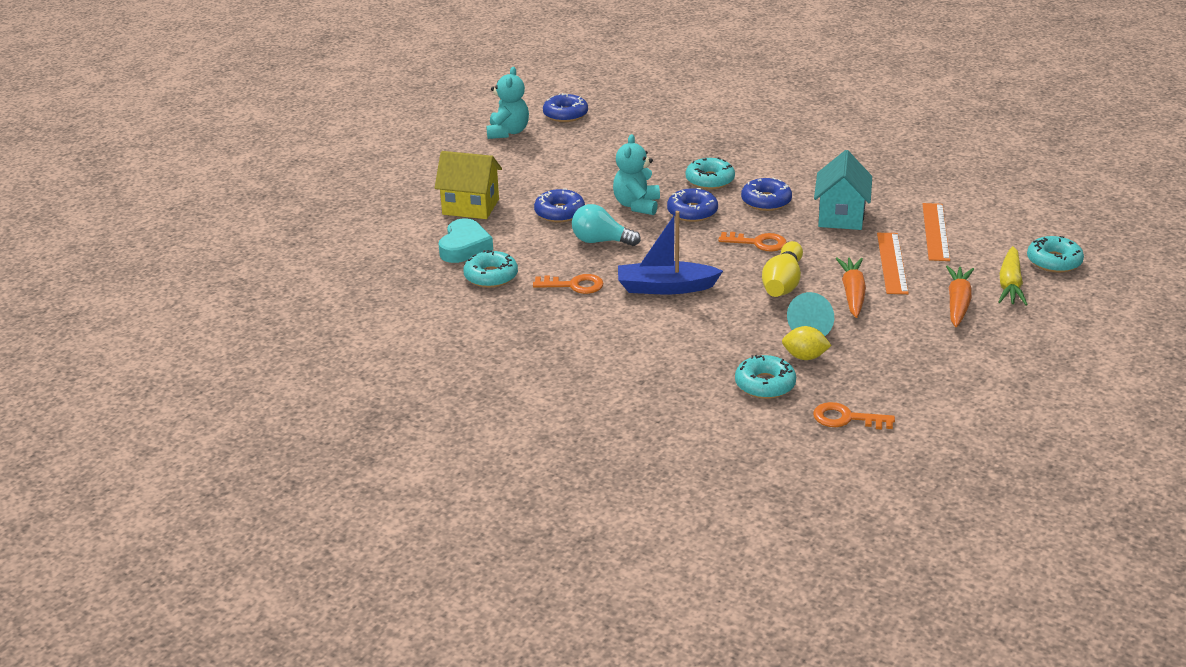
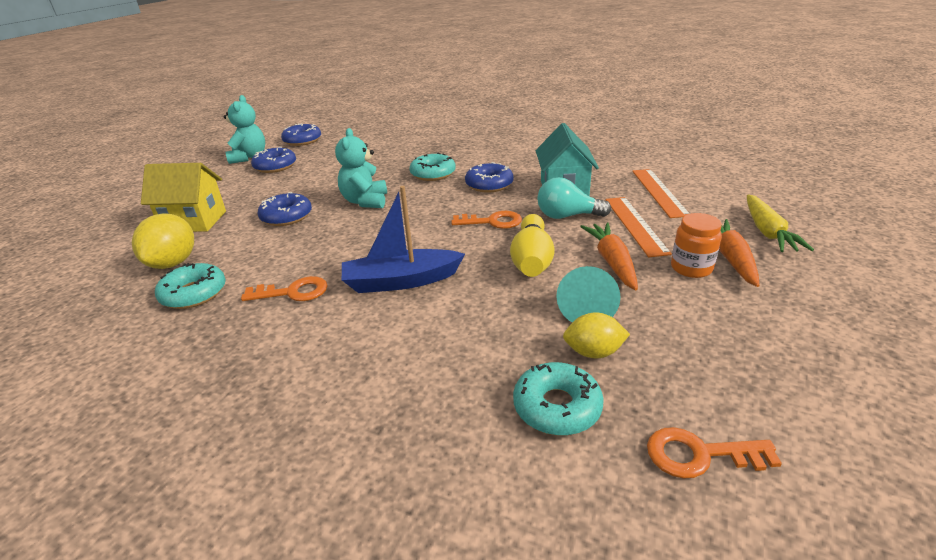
camera: 10 degrees left, 0 degrees up
turquoise heart [439,218,493,263] -> yellow lemon [132,213,194,269]
turquoise light bulb [572,204,641,246] -> turquoise light bulb moved to [537,177,611,219]
blue donut [667,188,718,222] -> blue donut moved to [251,147,296,173]
turquoise donut [1027,236,1084,273] -> none
none -> orange jar [671,213,722,278]

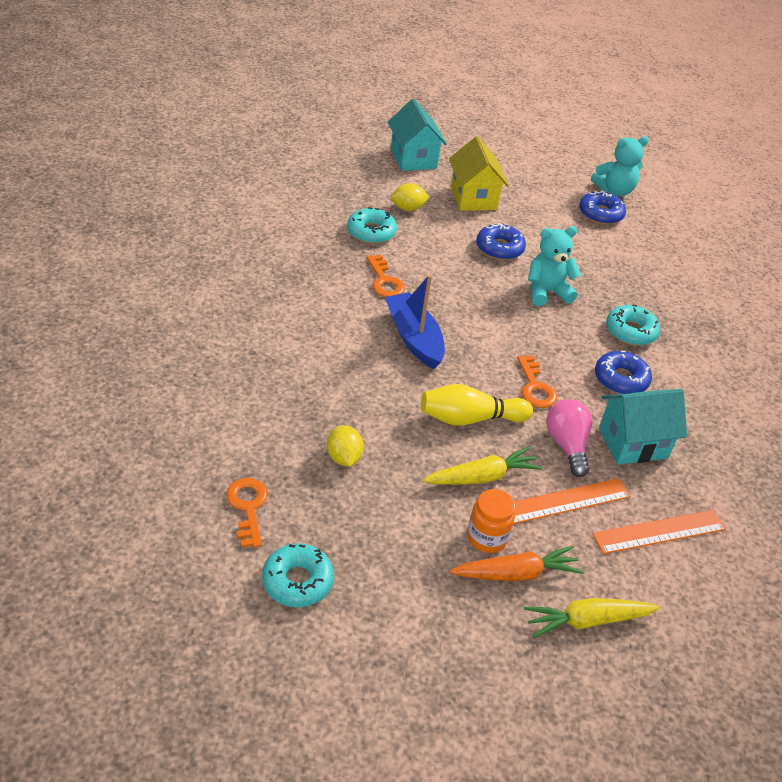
camera: 70 degrees right, 10 degrees up
yellow lemon [132,213,194,269] -> yellow lemon [391,183,429,211], size x0.65
blue donut [281,123,321,146] -> none
turquoise donut [513,362,604,436] -> turquoise donut moved to [262,543,334,607]
turquoise light bulb [537,177,611,219] -> pink light bulb [546,399,592,477]
turquoise cone [556,266,621,322] -> none
orange carrot [580,222,638,290] -> yellow carrot [423,446,543,485]
none -> turquoise house [388,99,447,171]

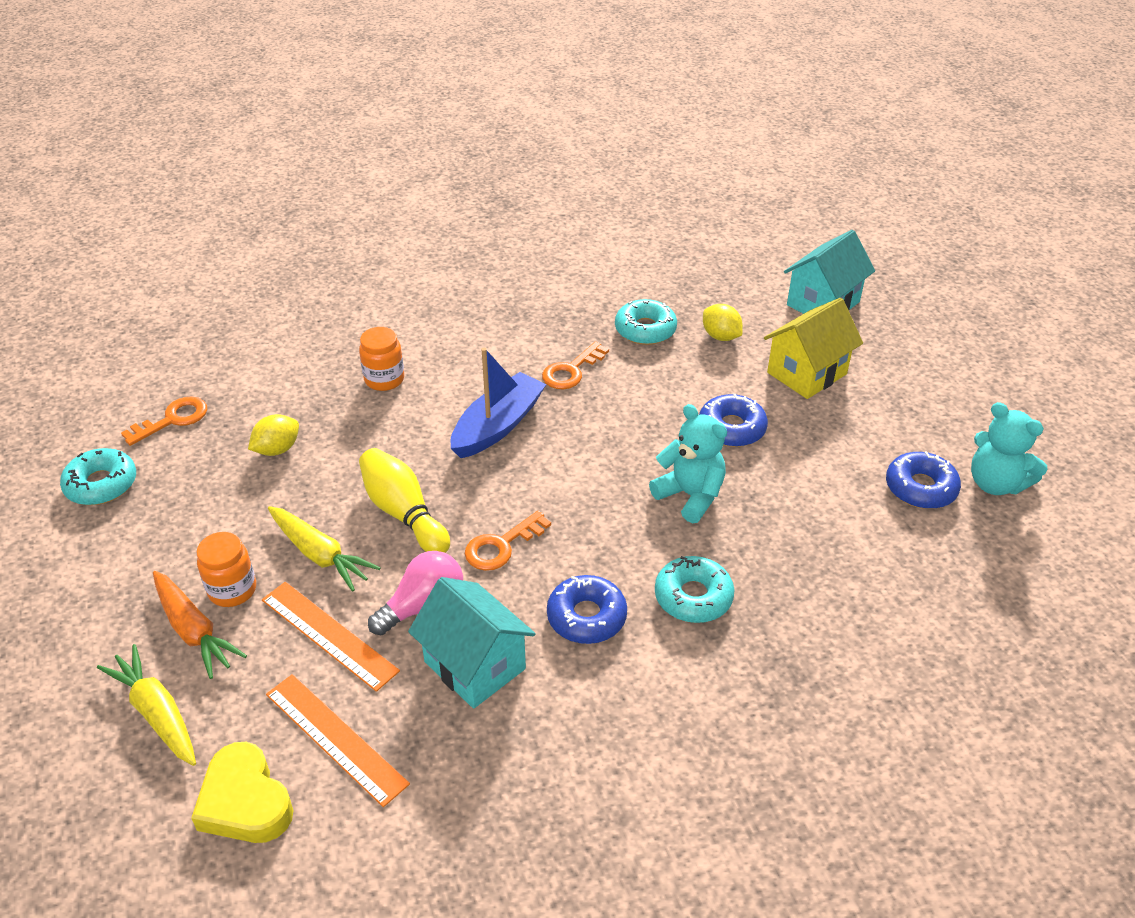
camera: 65 degrees right, 0 degrees up
none -> yellow heart [191,742,294,843]
none -> orange jar [359,327,404,391]

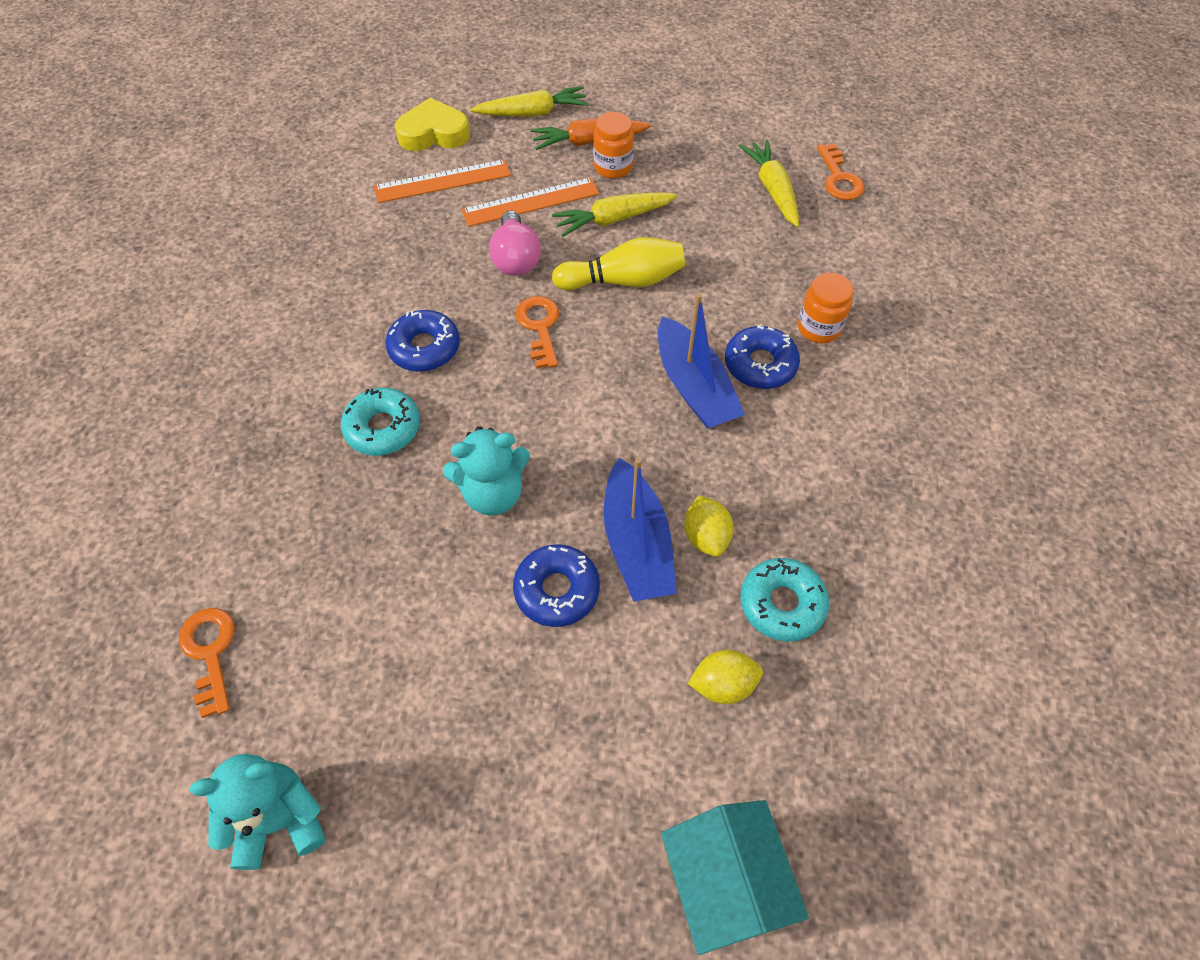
camera: 120 degrees right, 15 degrees up
turquoise donut [60,448,136,505] -> none
yellow lemon [248,414,299,456] -> yellow lemon moved to [684,495,734,557]
turquoise house [408,577,536,708] -> none
orange key [542,341,609,389] -> orange key moved to [179,608,235,718]
yellow house [764,298,863,399] -> none
blue donut [886,451,961,509] -> blue donut moved to [725,325,800,389]
none -> blue boat [604,458,677,602]
none -> yellow carrot [739,140,799,227]

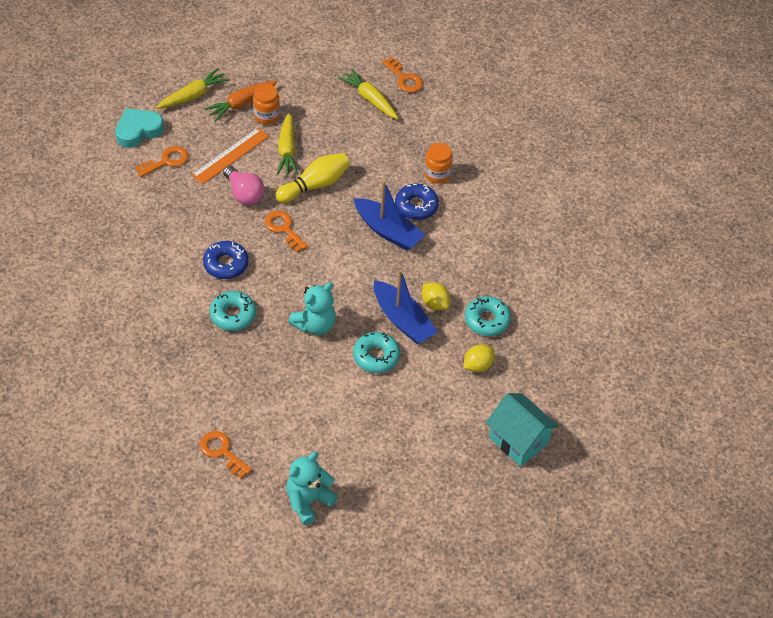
camera: 30 degrees left, 5 degrees down
orange ruler [374,159,511,203] -> orange key [135,146,188,177]
yellow heart [395,98,470,151] -> turquoise heart [115,108,164,148]
blue donut [513,544,600,627] -> turquoise donut [353,332,400,373]
yellow carrot [552,192,678,237] -> yellow carrot turned 45 degrees counterclockwise [277,112,298,175]

